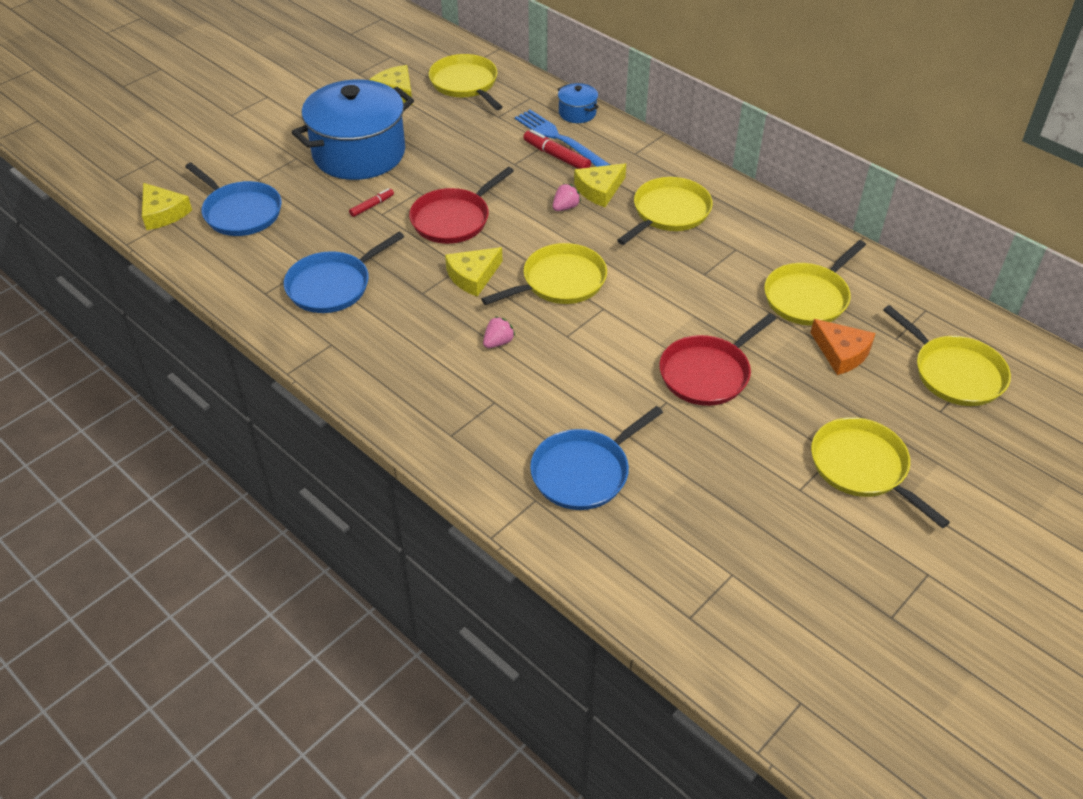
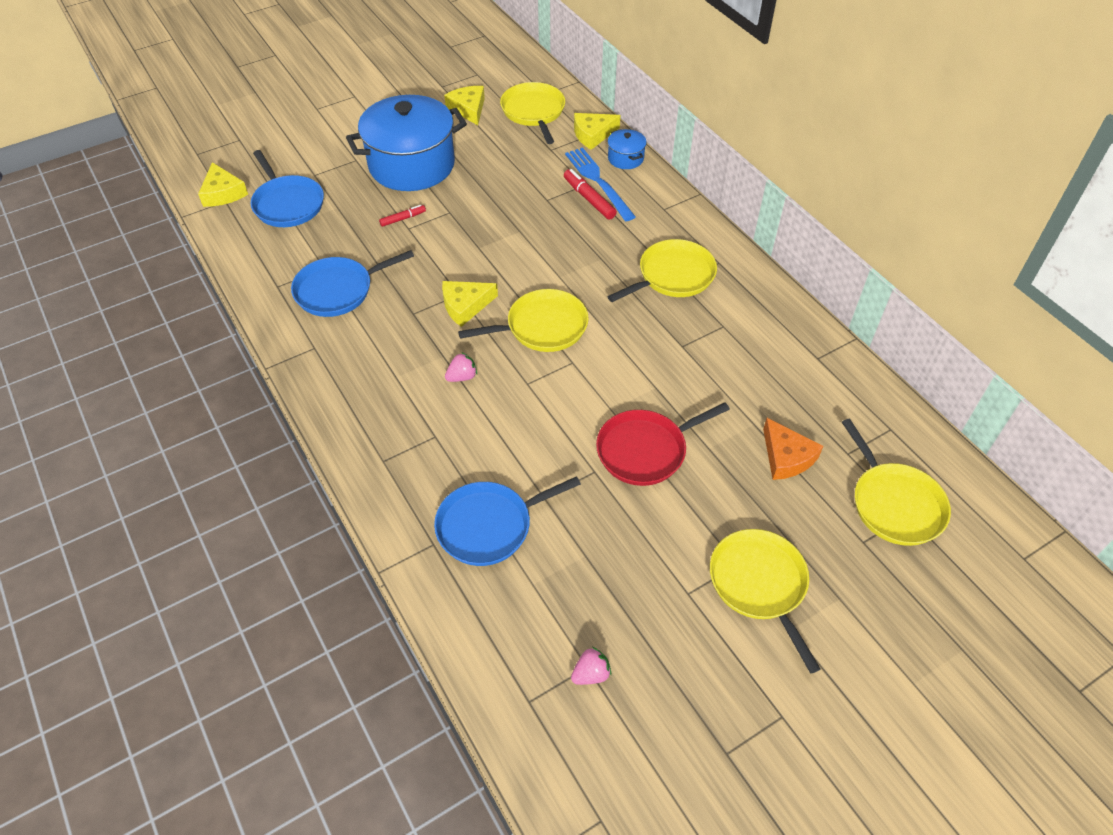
camera: 15 degrees right, 5 degrees up
red pan [409,167,514,244] -> none
pink strawberry [553,184,581,211] -> pink strawberry moved to [571,647,611,685]
yellow cheese [574,163,626,207] -> yellow cheese moved to [574,113,621,150]
yellow pan [764,240,866,326] -> none

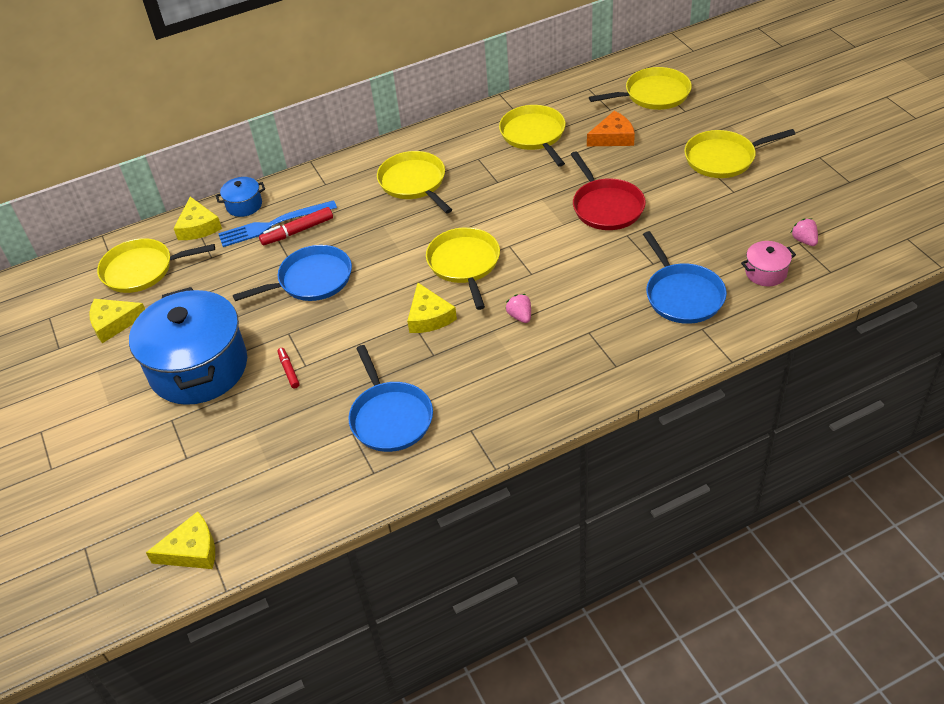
camera: 80 degrees left, 5 degrees down
blue pan [250,150,324,227] -> blue pan moved to [233,245,352,301]
none -> yellow pan [499,105,566,167]
none -> pink pot [741,241,796,286]

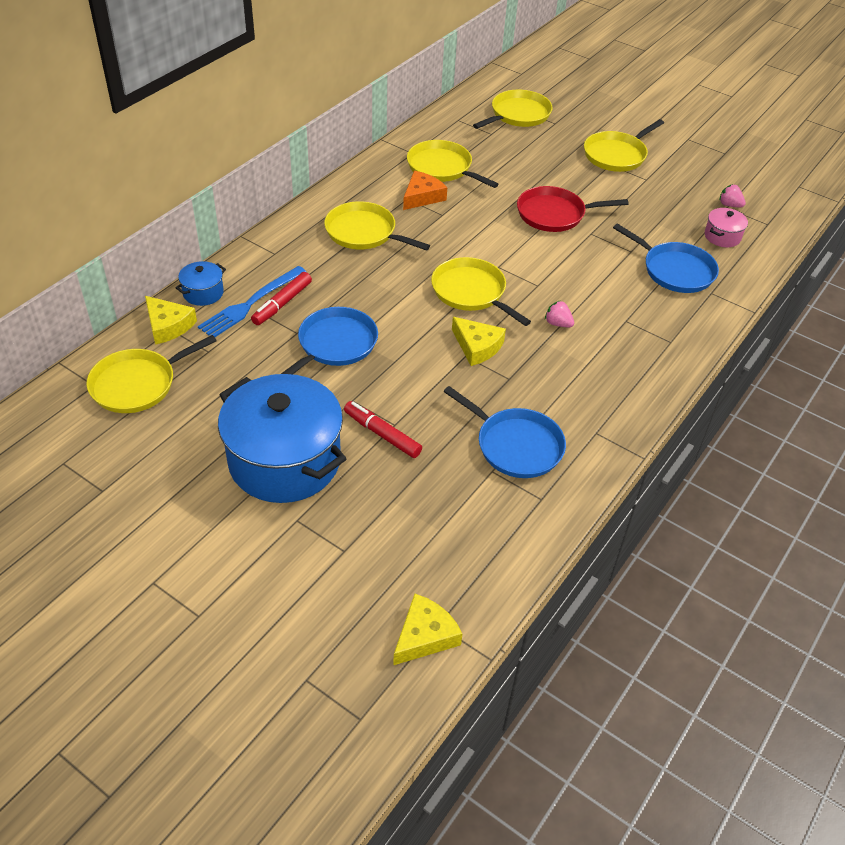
camera: 35 degrees left, 0 degrees up
yellow cheese [89,299,145,343] -> none
red marker [278,348,300,388] -> red marker [344,401,422,458], size x1.63
red pan [570,151,646,230] -> red pan turned 135 degrees clockwise [517,186,629,232]
orange cheese [587,111,635,146] -> orange cheese moved to [403,171,447,210]

